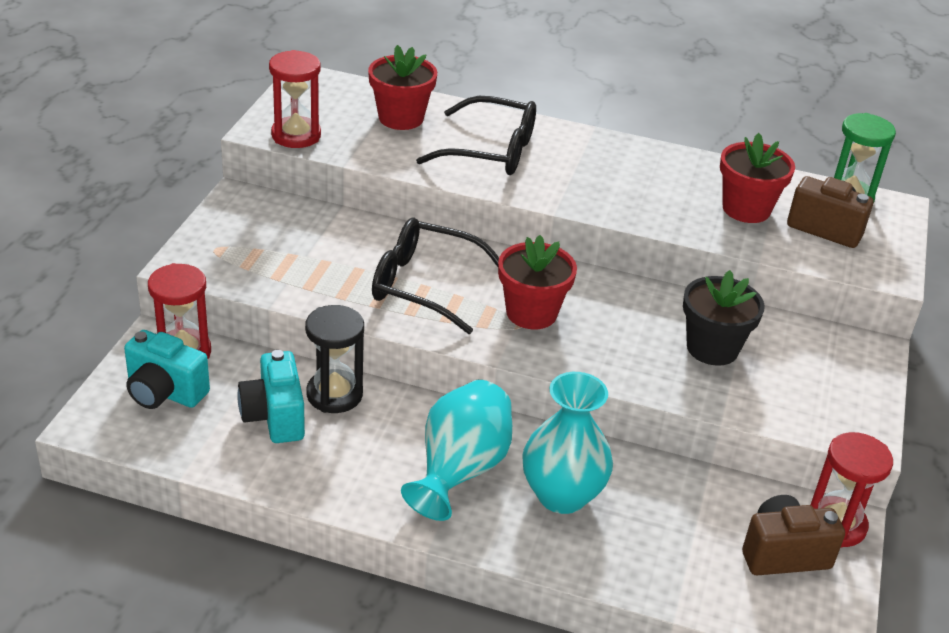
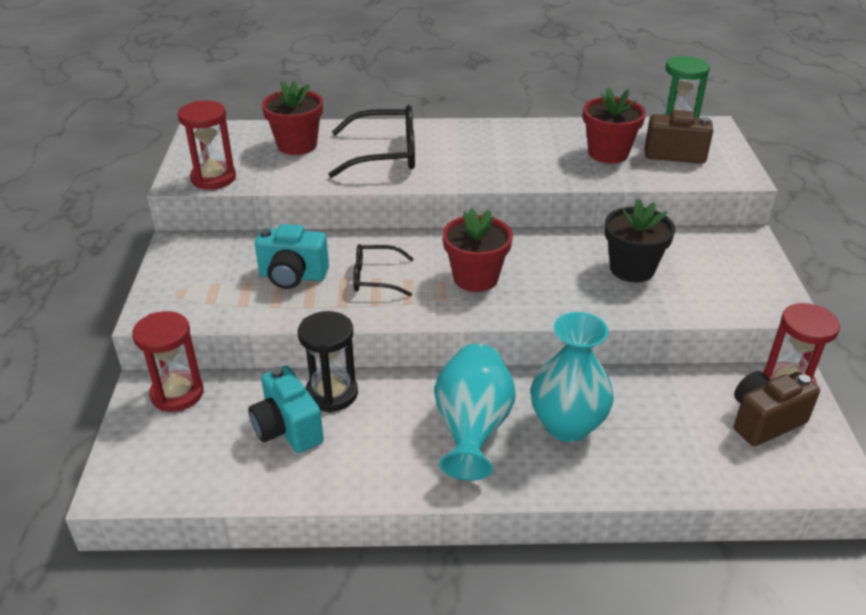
camera: 15 degrees left, 0 degrees up
turquoise camera [124,330,210,409] -> turquoise camera moved to [255,224,329,289]
black glasses [372,218,499,334] -> black glasses [353,244,414,296], size x0.60

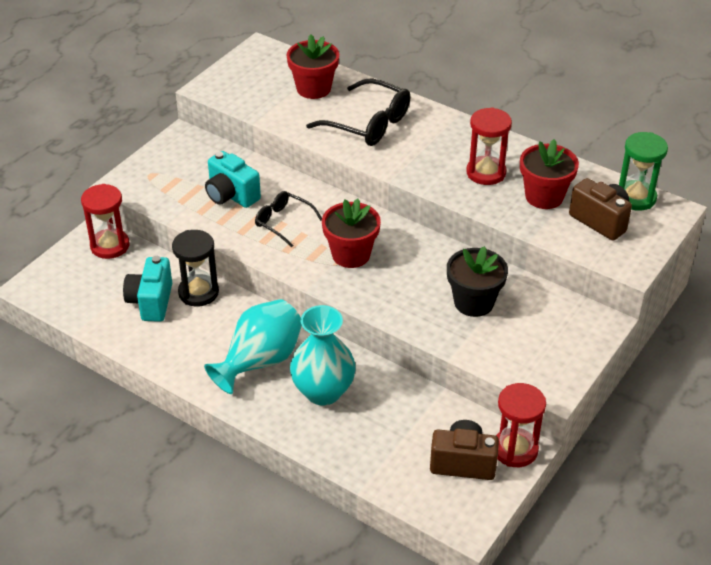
camera: 35 degrees right, 5 degrees up
red hourglass [178,101,236,189] -> red hourglass moved to [466,107,512,185]

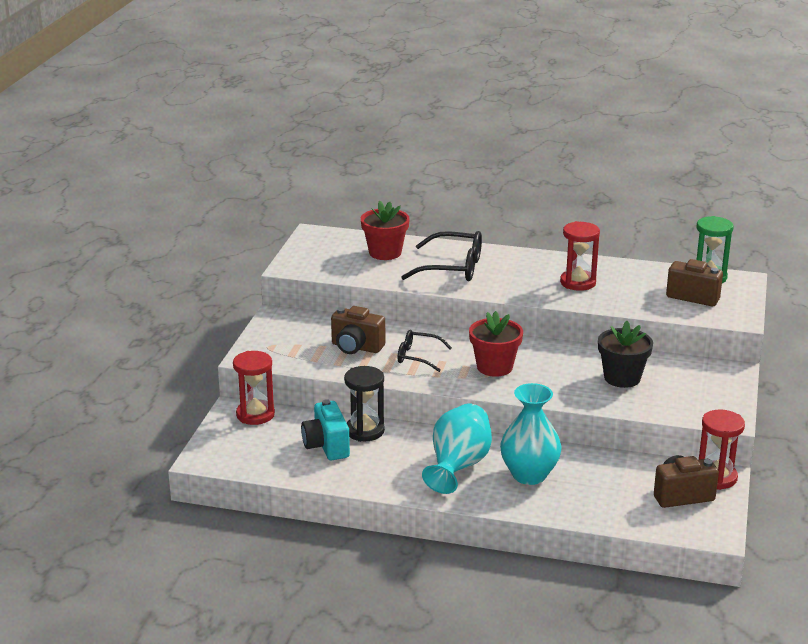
camera: 20 degrees left, 15 degrees down
turquoise camera [205,151,261,208] -> brown camera [331,306,385,354]
red flower pot [520,139,579,209] -> none

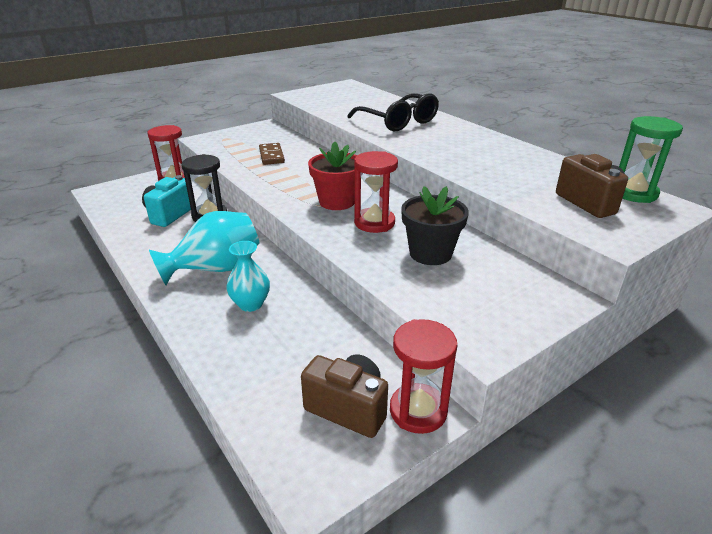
camera: 40 degrees right, 5 degrees up
brown camera [331,306,385,354] -> brown domino [259,143,285,165]
red flower pot [361,201,410,260] -> none
black glasses [398,330,452,372] -> none
turquoise vase [500,383,561,485] -> turquoise vase [226,241,270,312], size x0.63
red hourglass [560,221,600,291] -> red hourglass moved to [354,151,398,233]

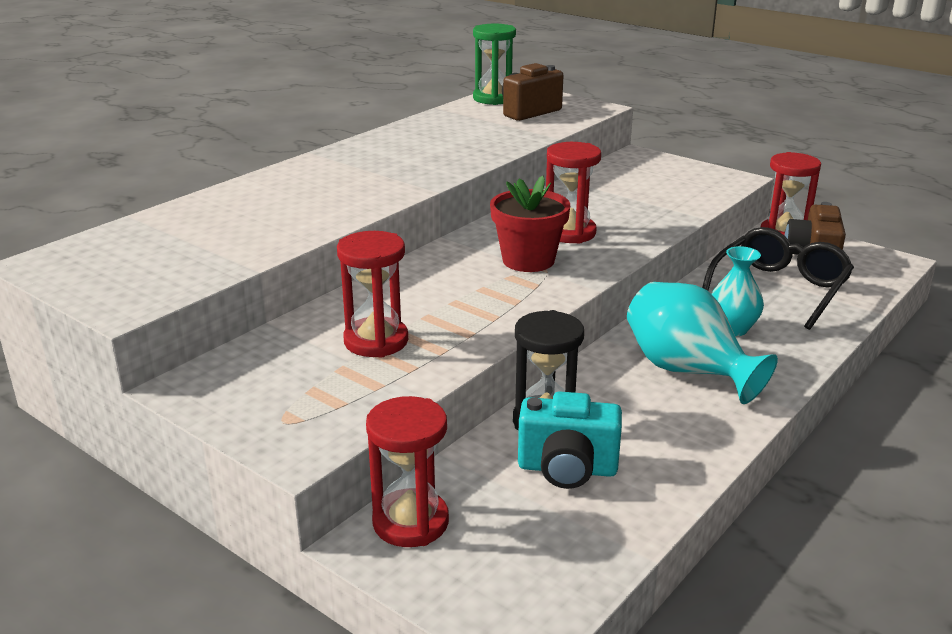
camera: 105 degrees left, 5 degrees down
brown domino [259,143,285,165] -> red hourglass [337,231,408,358]
black glasses [347,93,439,131] -> black glasses moved to [702,227,854,330]
black flower pot [401,186,469,265] -> none

